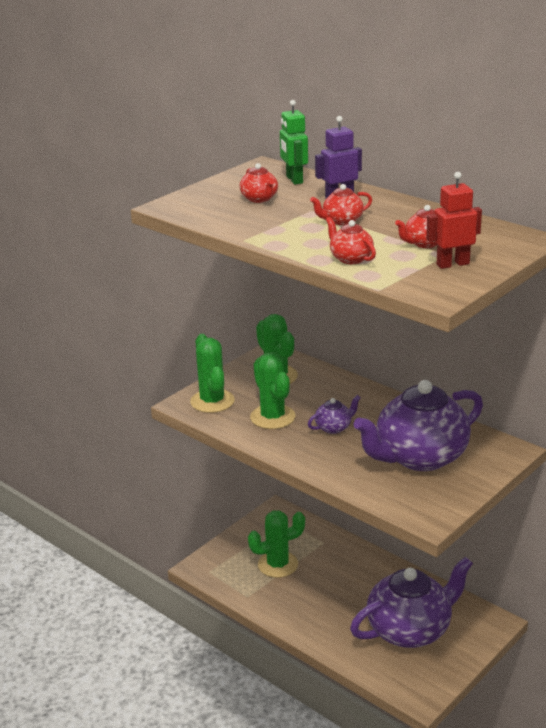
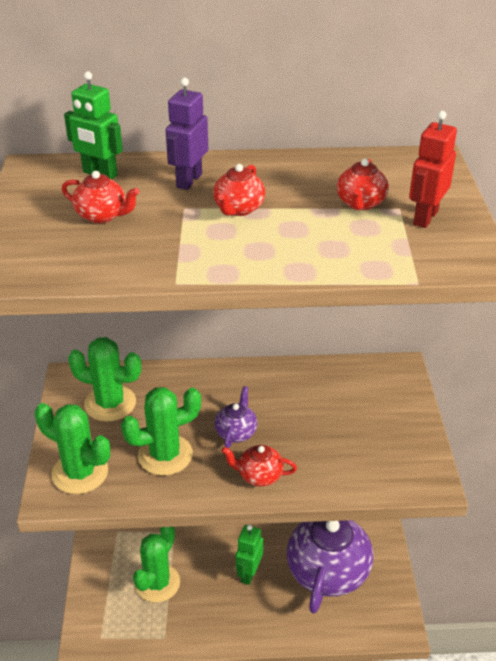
camera: 45 degrees left, 10 degrees up
green cactus [250,352,296,429] -> green cactus turned 45 degrees counterclockwise [121,387,201,475]
red teapot [326,217,376,264] -> red teapot moved to [221,445,297,486]
purple teapot [354,380,483,471] -> none
none -> green robot [236,524,263,585]

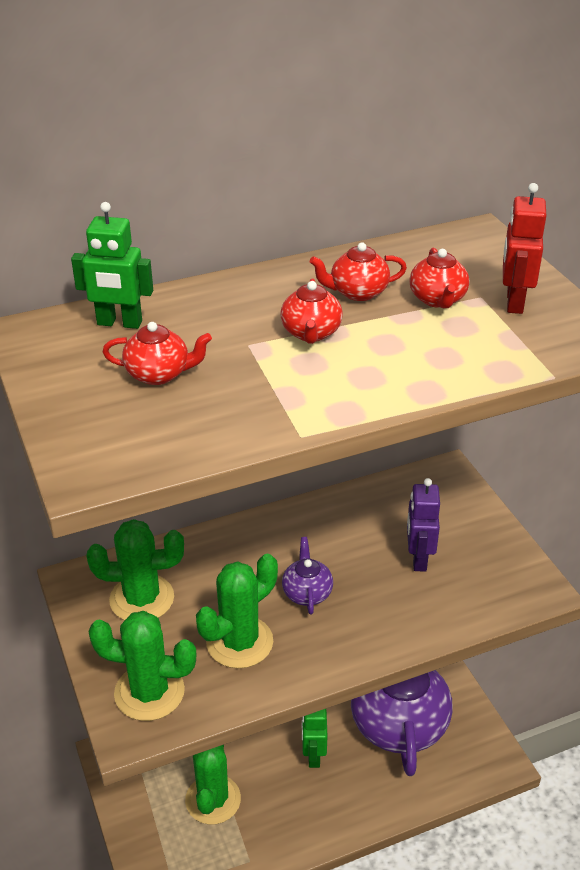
camera: 20 degrees left, 0 degrees up
purple robot [166,78,208,190] -> purple robot moved to [407,478,440,572]
red teapot [221,445,297,486] -> red teapot moved to [310,242,407,301]

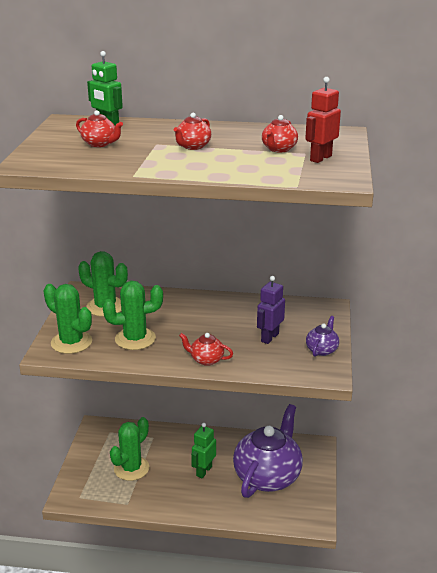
camera: 30 degrees right, 10 degrees down
purple teapot [282,537,333,614] -> purple teapot moved to [306,316,339,357]
red teapot [310,242,407,301] -> red teapot moved to [179,333,233,366]

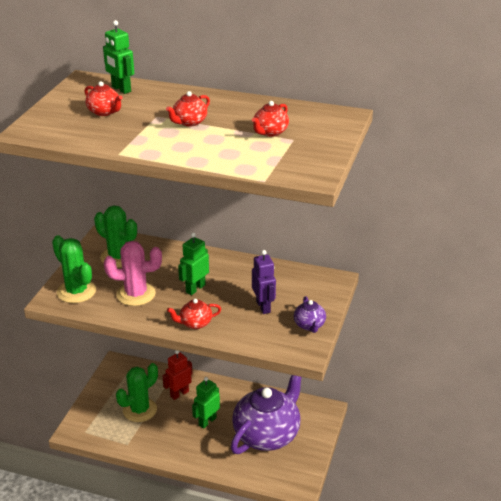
camera: 10 degrees right, 5 degrees up
green cactus [102,281,163,350] -> pink cactus [104,241,162,306]
red teapot [179,333,233,366] -> red teapot turned 45 degrees counterclockwise [167,299,221,329]
purple robot [257,276,285,344] -> purple robot turned 120 degrees clockwise [252,250,276,314]
red robot [305,77,341,163] -> red robot moved to [163,350,193,400]
purple teapot [306,316,339,357] -> purple teapot turned 135 degrees clockwise [294,296,326,333]
none -> green robot [178,233,209,295]

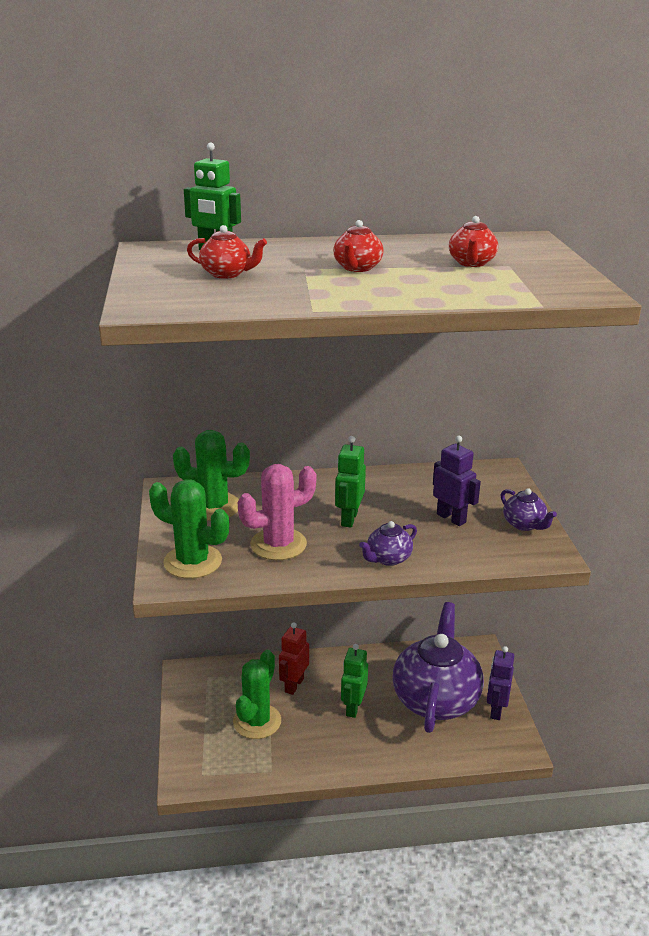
camera: 25 degrees left, 5 degrees down
red teapot [167,299,221,329] -> purple teapot [359,521,417,566]
none -> purple robot [487,646,514,720]

